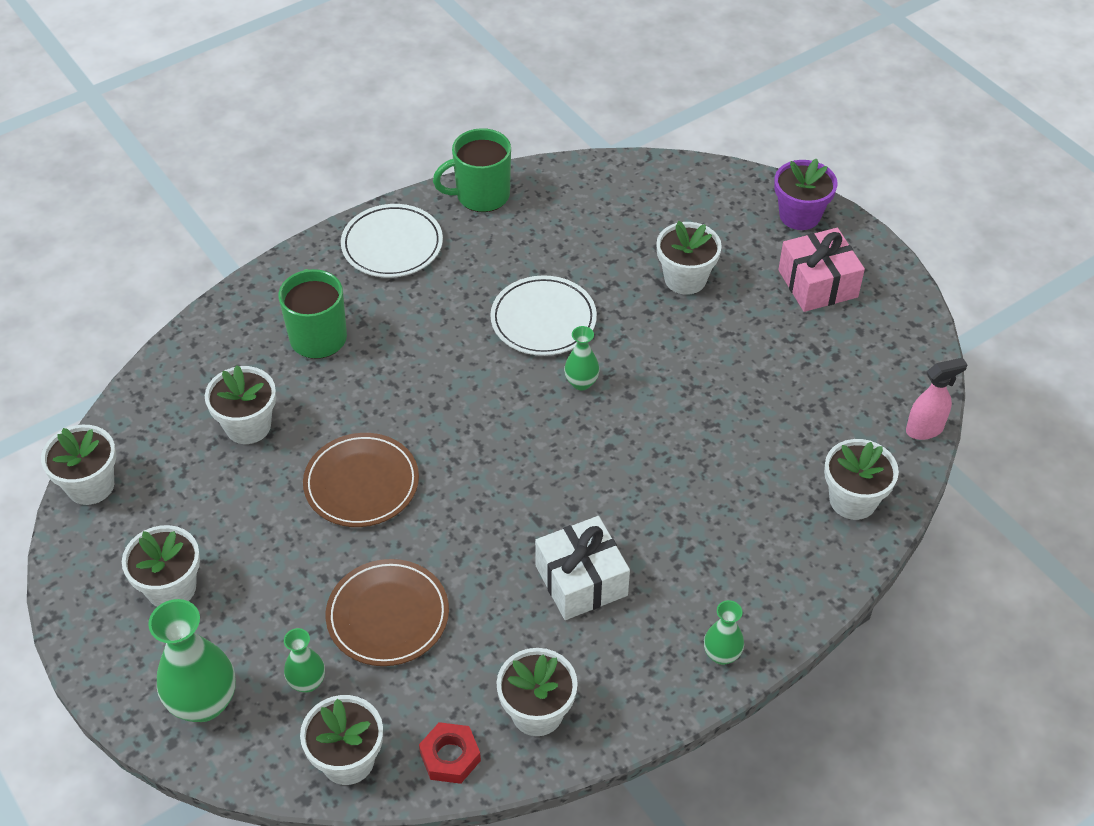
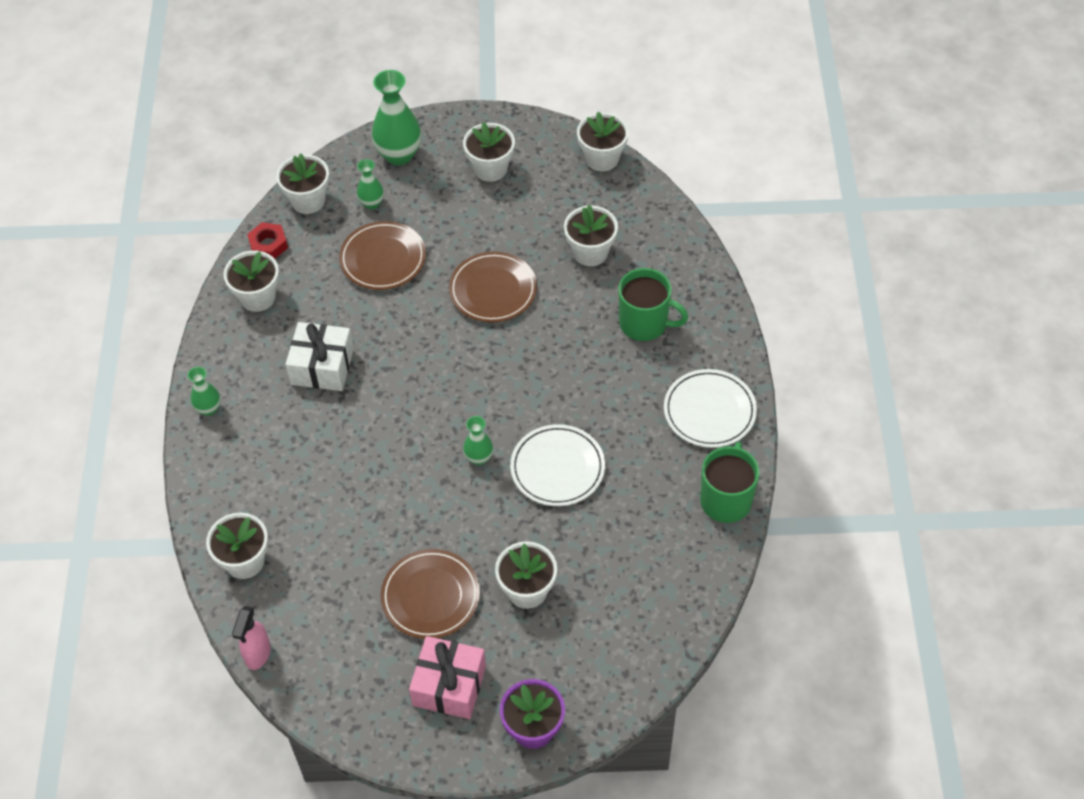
camera: 125 degrees right, 5 degrees up
none -> brown plate [381,549,480,639]

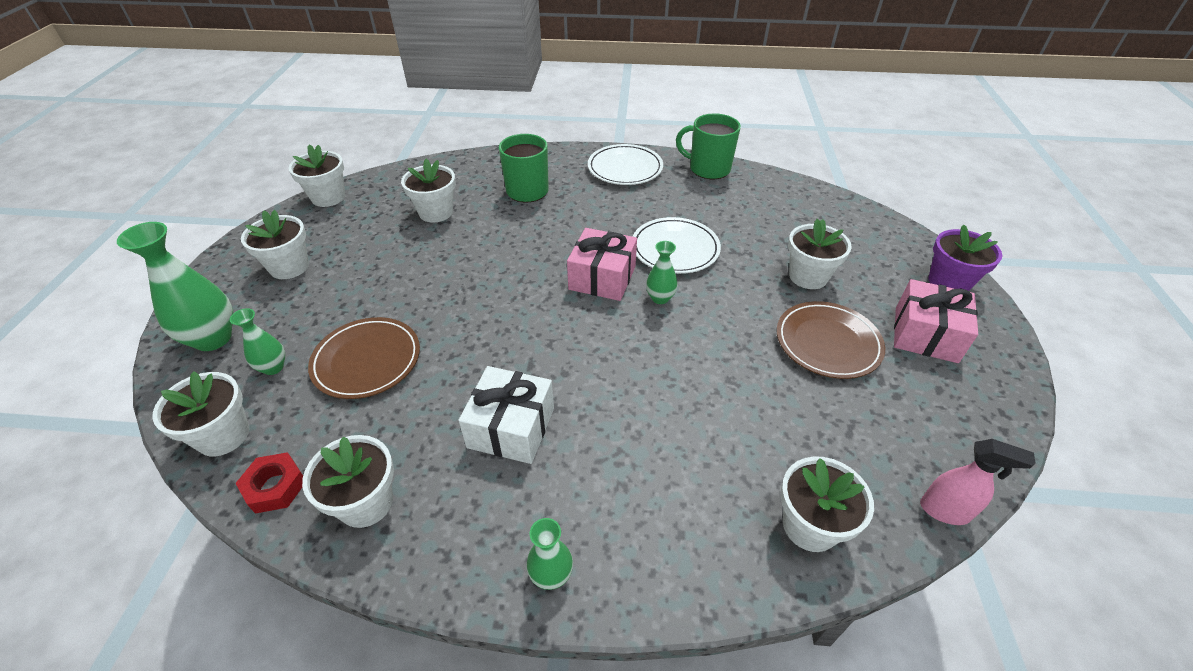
camera: 85 degrees left, 10 degrees down
brown plate [449,251,537,323] -> none
none -> pink gift [567,228,637,301]

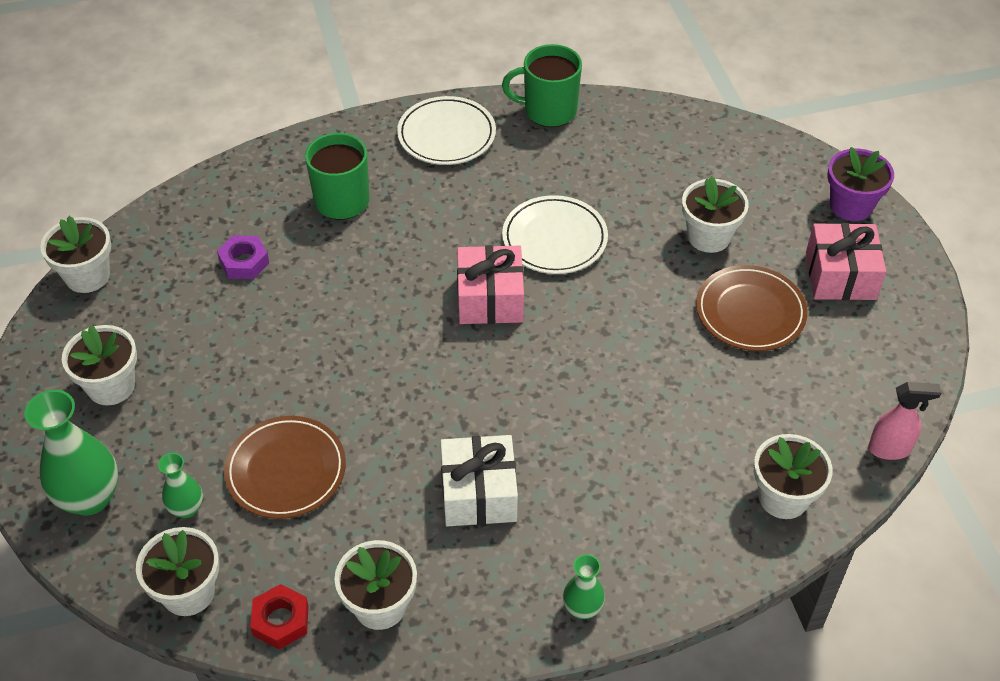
camera: 20 degrees left, 5 degrees up
white flower pot [401,158,456,222] -> purple nut [217,235,269,279]
green vase [646,241,678,304] -> none

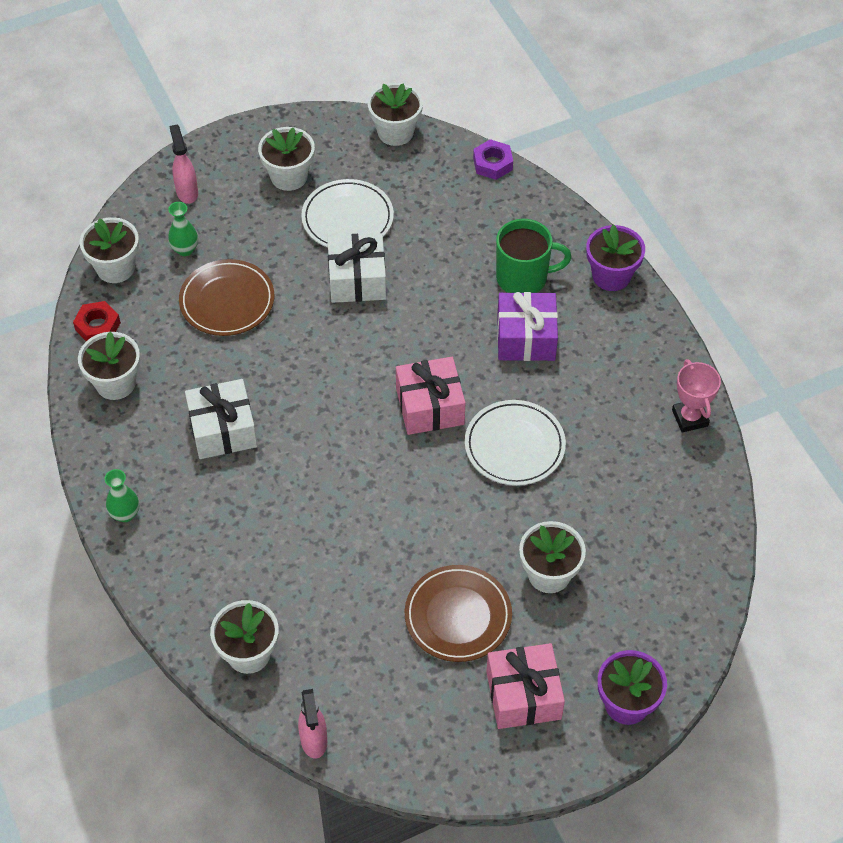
camera: 80 degrees right, 5 degrees up
green vase [24,390,118,516] -> pink spray bottle [169,125,198,204]
purple nut [217,235,269,279] -> purple nut moved to [473,139,513,180]
white plate [397,96,496,165] -> white plate moved to [301,179,394,248]
green mug [502,44,582,127] -> pink trophy [672,359,721,433]
none -> white gift [327,233,386,303]
none -> purple gift [497,292,558,361]
none -> purple flower pot [586,224,645,291]

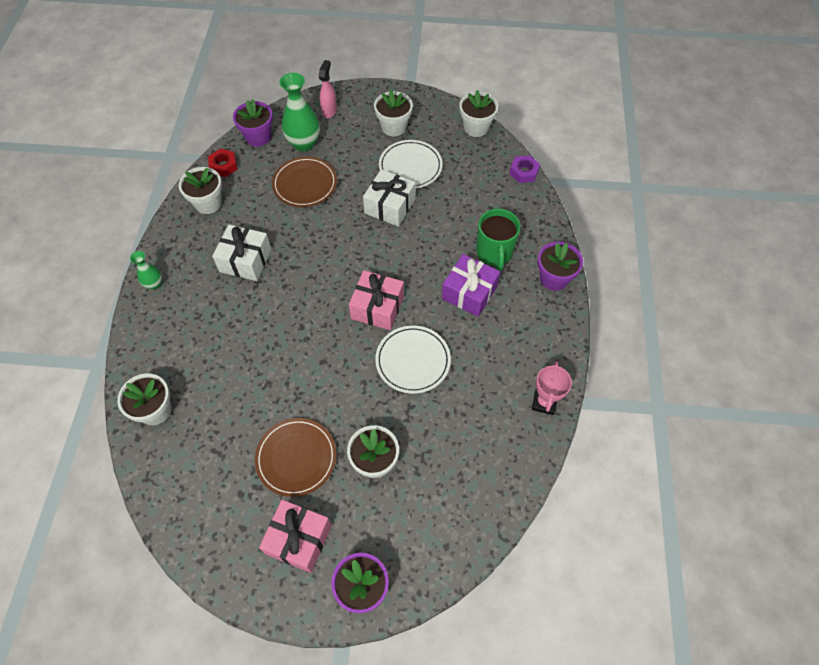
camera: 30 degrees right, 5 degrees up
white flower pot [80,217,139,283] -> purple flower pot [233,99,273,147]
green vase [168,202,198,256] -> green vase [279,73,320,151], size x1.86
pink spray bottle [298,689,327,759] -> none
green mug [496,219,572,293] -> green mug turned 60 degrees clockwise [476,209,520,271]

